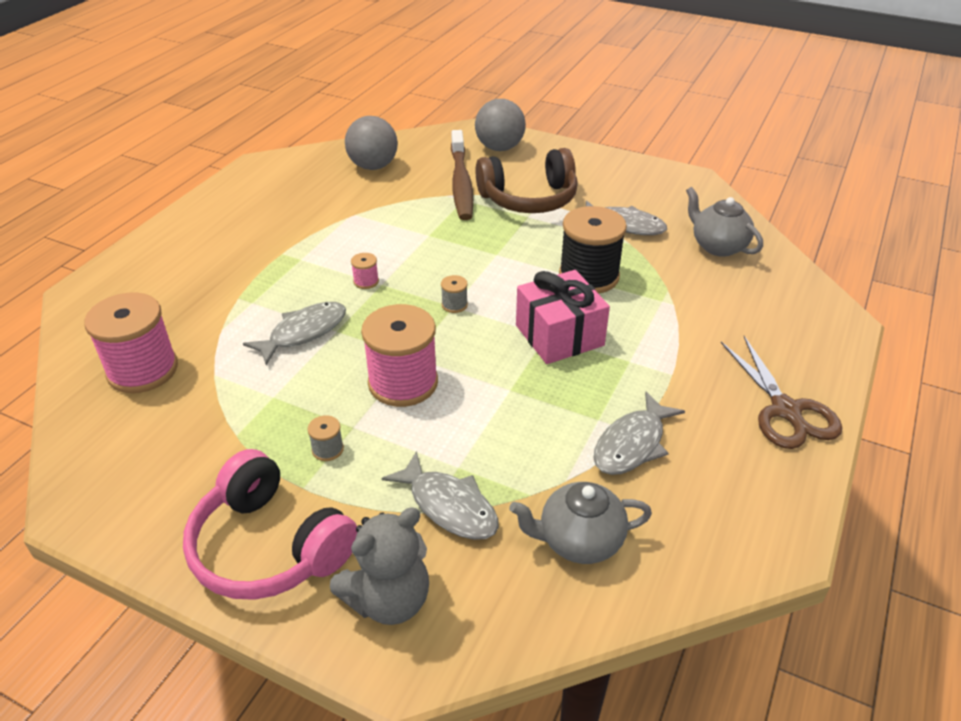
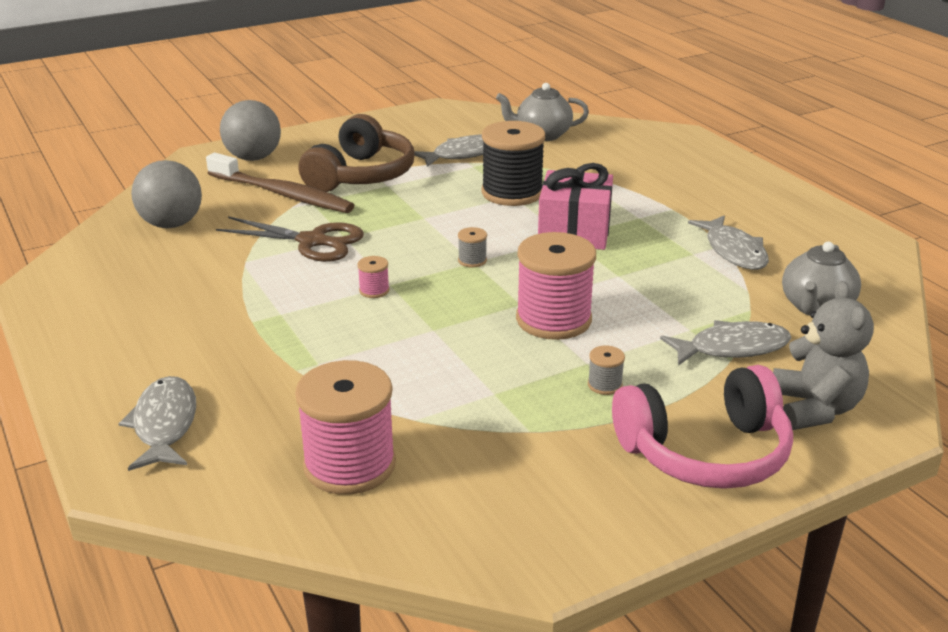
camera: 55 degrees left, 10 degrees down
grey fish [243,302,346,365] -> grey fish moved to [118,376,196,471]
brown scissors [721,336,842,449] -> brown scissors moved to [216,216,364,262]

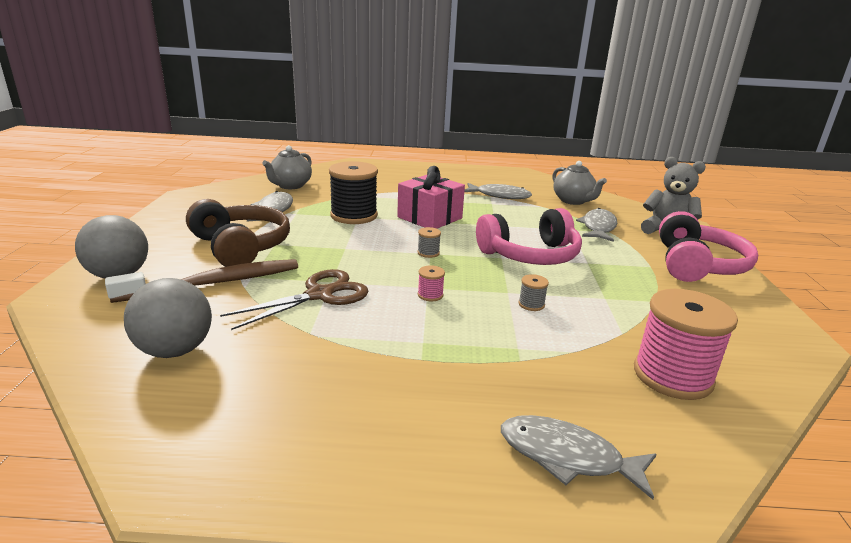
camera: 60 degrees left, 5 degrees down
pink spool [516,232,596,340] -> pink headphones [476,208,582,265]
grey spool [588,346,625,395] -> grey spool moved to [518,274,549,311]

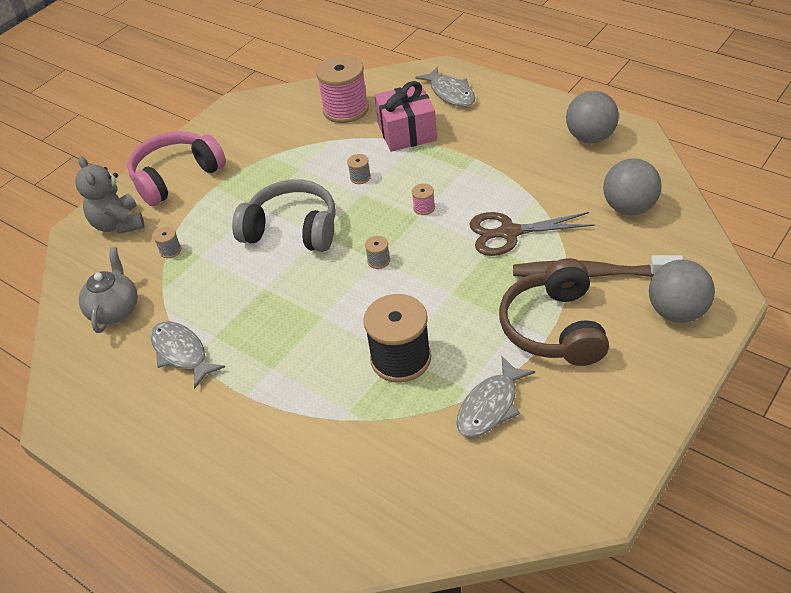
camera: 140 degrees left, 20 degrees up
grey teapot [262,145,312,189] -> none
pink gift [397,166,465,229] -> pink gift moved to [374,81,437,152]
pink headphones [476,208,582,265] -> grey headphones [232,180,336,252]
grey fish [576,208,617,242] -> grey spool [153,227,181,258]
none -> grey ball [566,91,619,143]

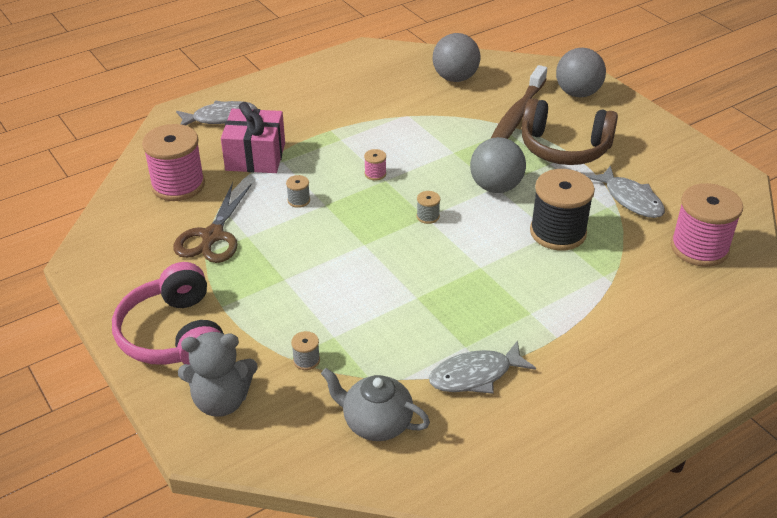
camera: 75 degrees left, 5 degrees down
grey headphones [232,180,336,252] -> none
brown scissors [469,212,594,256] -> brown scissors moved to [173,182,252,263]
grey ball [566,91,619,143] -> grey ball moved to [470,137,526,193]
none -> pink spool [671,183,743,267]

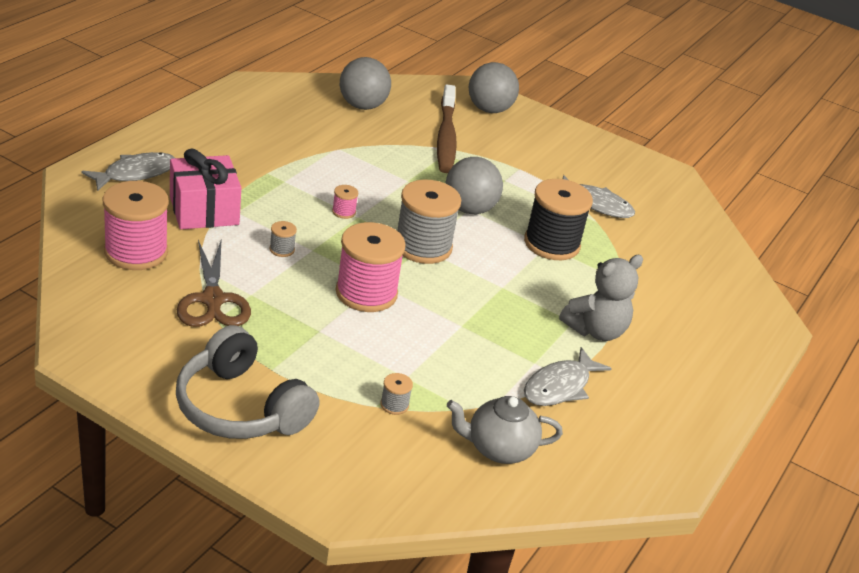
camera: 30 degrees left, 5 degrees down
pink headphones [112,262,223,365] -> grey headphones [176,325,320,439]
grey teddy bear [178,332,258,417] -> grey teddy bear moved to [559,255,643,341]
grey spool [417,191,440,224] -> grey spool [397,179,461,264], size x2.40
brown headphones [522,98,618,165] -> none
pink spool [671,183,743,267] -> pink spool moved to [336,222,406,312]

